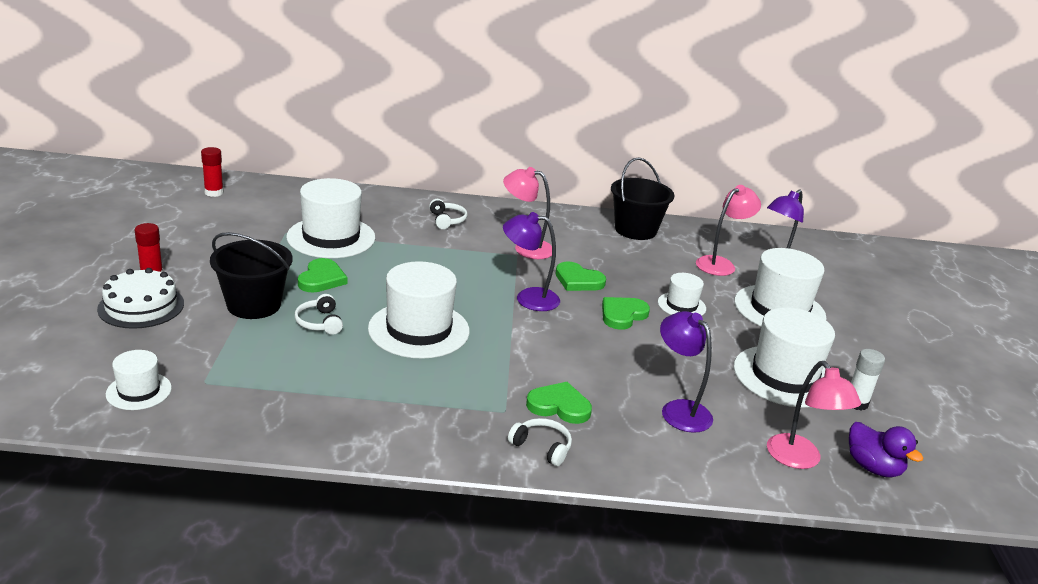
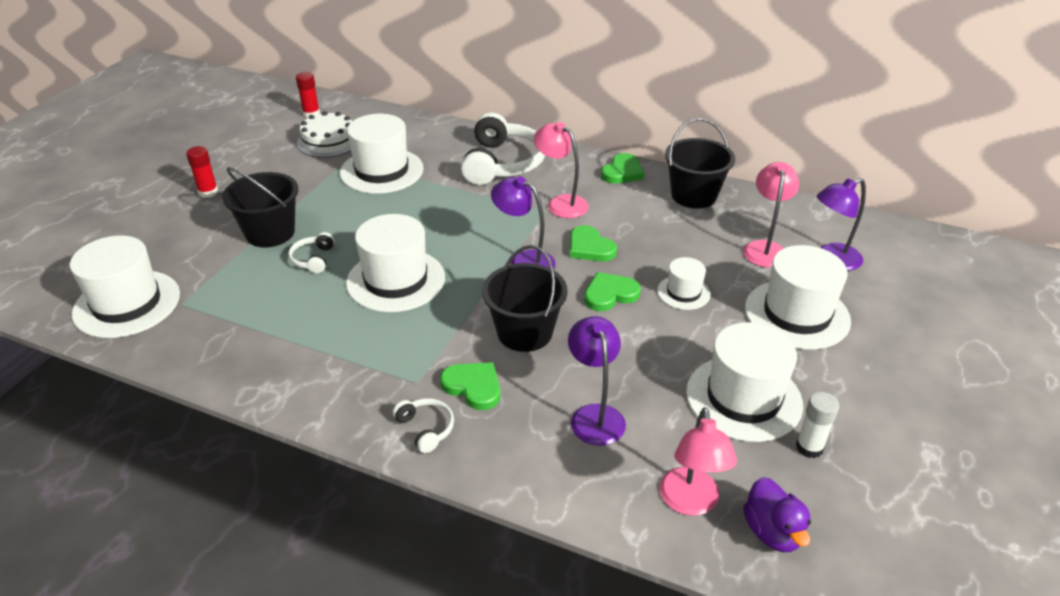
camera: 25 degrees right, 10 degrees up
white cake [97,268,184,329] -> white cake moved to [297,111,352,158]
white hat [106,350,172,410] -> white hat [70,235,180,338], size x1.89
green heart [298,258,347,293] -> green heart moved to [601,153,644,184]
white headphones [429,199,467,229] -> white headphones [461,113,545,185], size x2.20
pink lamp [696,185,761,276] -> pink lamp turned 60 degrees counterclockwise [743,162,799,268]
none -> black bucket [482,245,568,352]

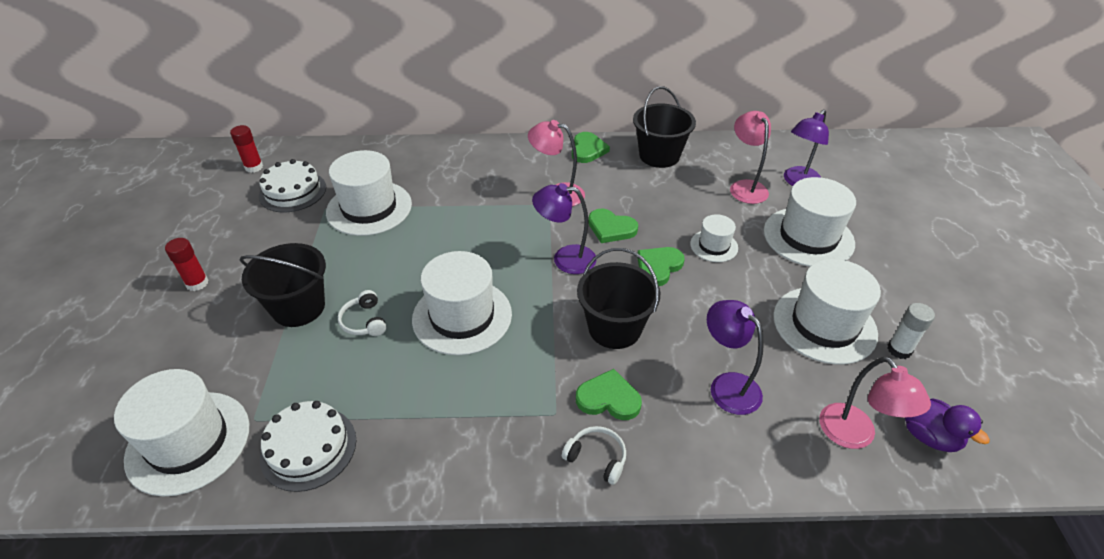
camera: 25 degrees left, 5 degrees up
white headphones [461,113,545,185] -> none
none -> white cake [260,401,356,492]

